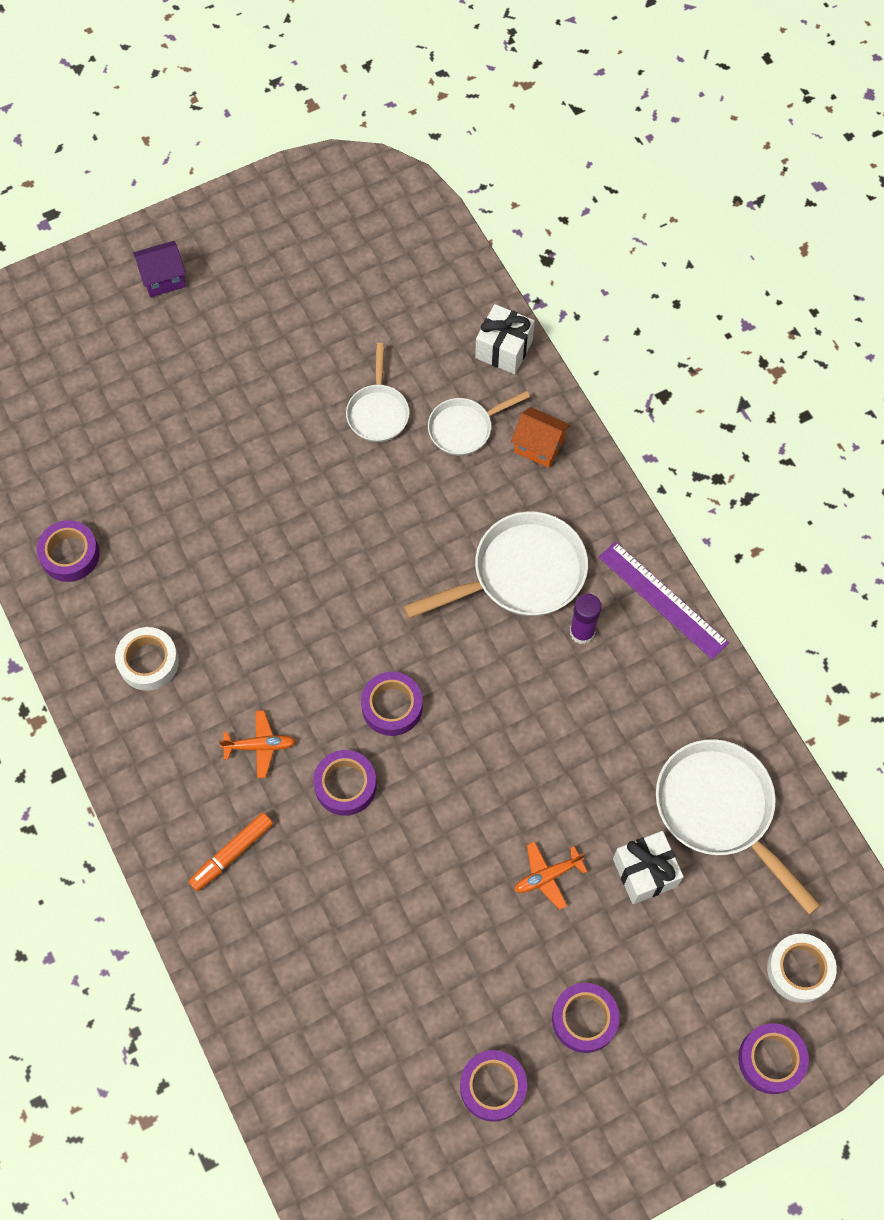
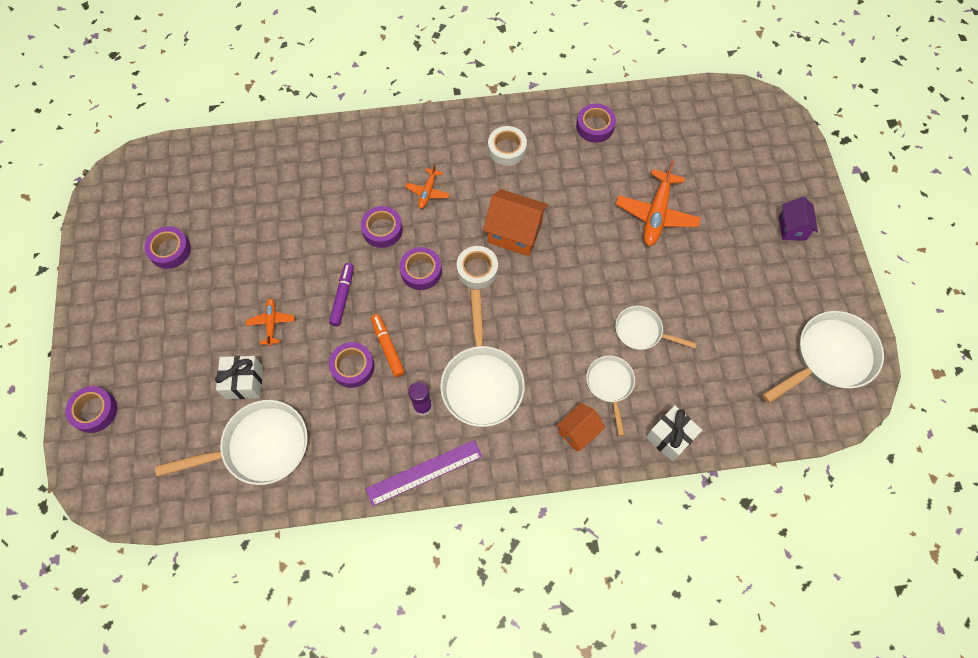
camera: 110 degrees right, 0 degrees up
orange marker [188,812,273,891] -> orange marker moved to [371,314,405,377]
purple tape [552,983,620,1053] -> purple tape moved to [329,342,375,388]
white tape [767,934,837,1003] -> white tape moved to [457,246,498,289]
none -> purple marker [329,263,354,326]
none -> orange house [483,189,548,256]
none -> orange plane [616,161,701,246]
none -> white pan [762,311,884,403]

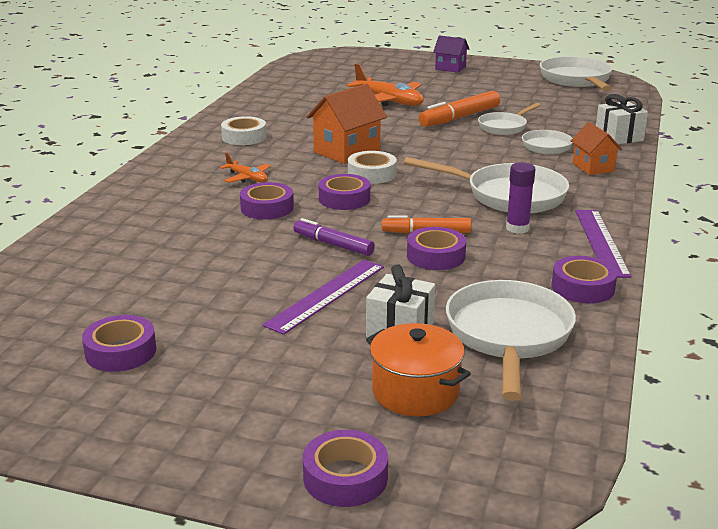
camera: 65 degrees left, 40 degrees down
orange plane [246,298,295,346] -> purple ruler [263,260,384,335]
purple tape [576,103,616,143] -> purple tape moved to [552,256,617,303]
none -> orange pot [366,323,471,416]
none -> orange marker [419,91,500,127]

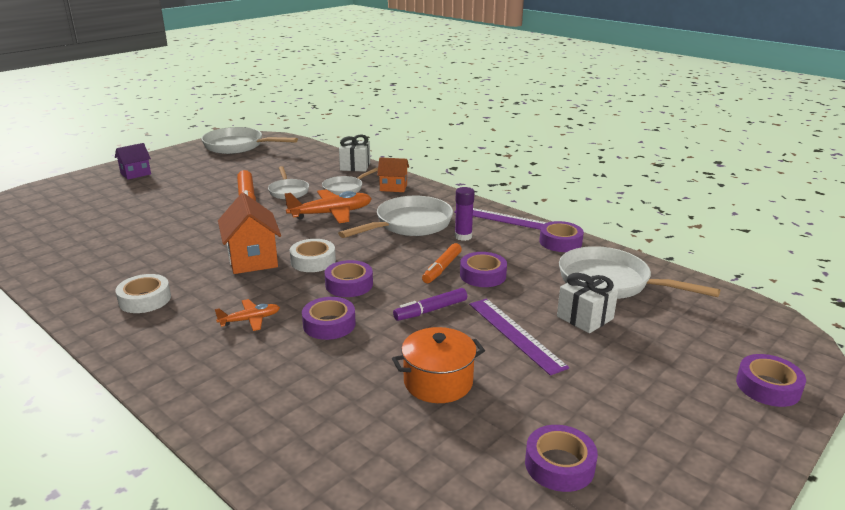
camera: 65 degrees left, 0 degrees up
orange plane [347,64,424,107] -> orange plane moved to [285,189,372,223]
orange pot [366,323,471,416] -> orange pot moved to [392,327,485,403]

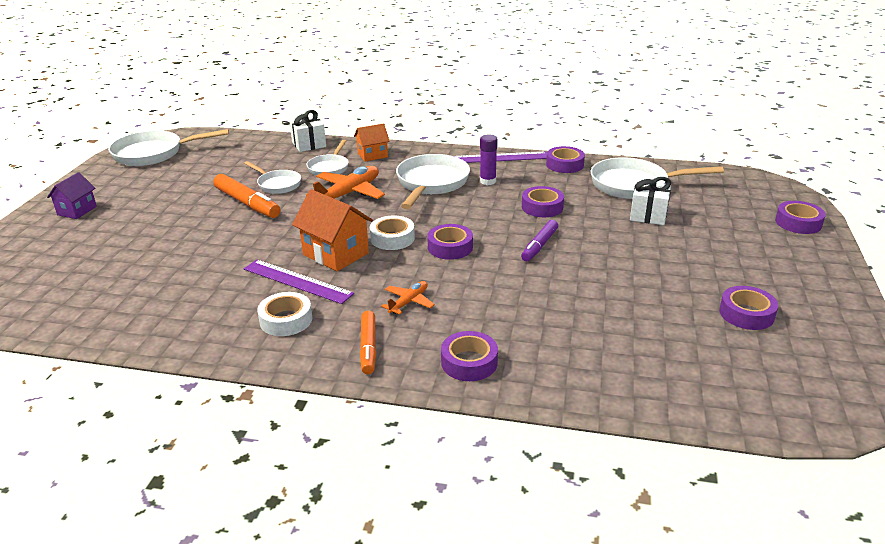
camera: 30 degrees left, 5 degrees up
purple tape [302,297,356,340] -> purple tape moved to [441,331,498,381]
orange pot [392,327,485,403] -> none
orange marker [422,243,462,283] -> orange marker moved to [360,311,376,374]
purple ruler [469,298,569,376] -> purple ruler moved to [244,260,354,304]

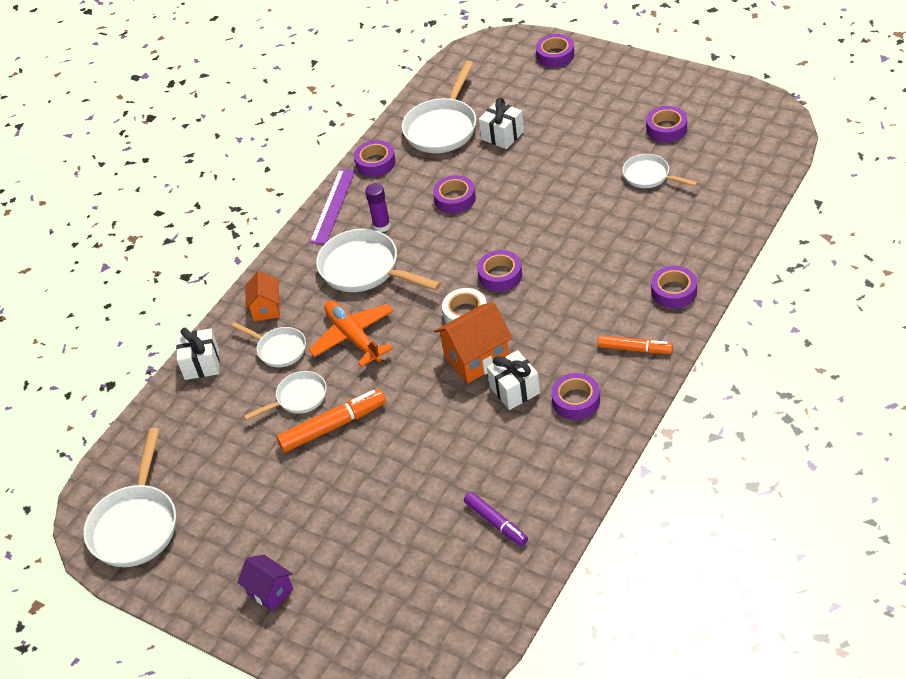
camera: 65 degrees left, 15 degrees up
purple ruler [244,260,354,304] -> white gift [487,350,540,410]
white tape [257,292,312,336] -> purple tape [551,373,600,420]
orange plane [381,281,435,315] -> none
purple marker [521,220,558,261] -> purple marker moved to [464,492,528,546]
none -> white pan [622,154,698,188]

